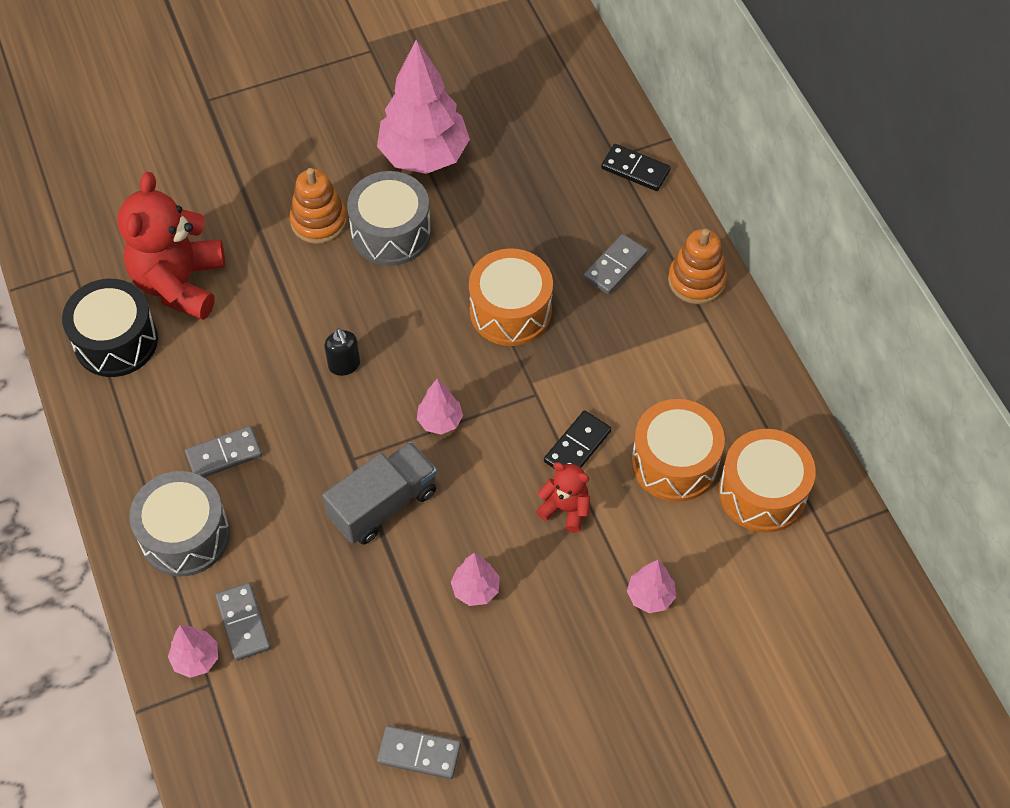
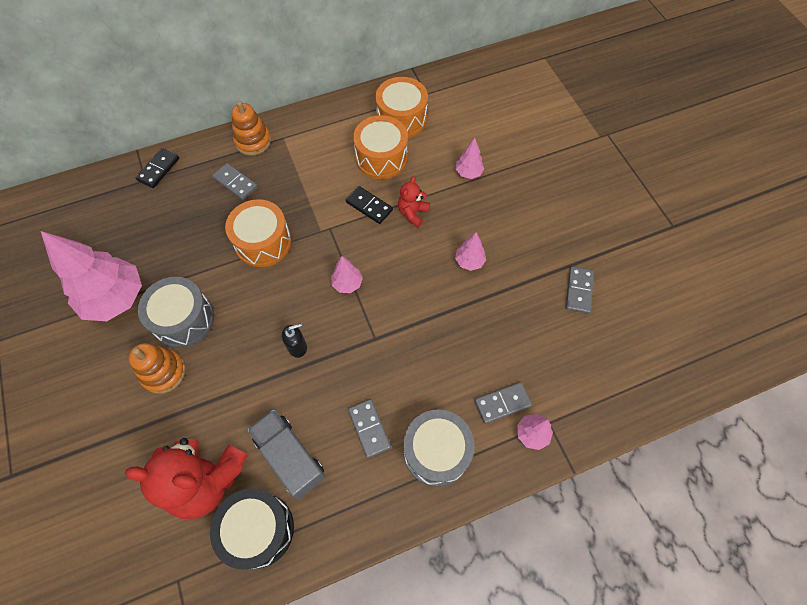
camera: 90 degrees left, 5 degrees up
grey truck [322,442,437,545] -> grey truck moved to [247,410,326,500]

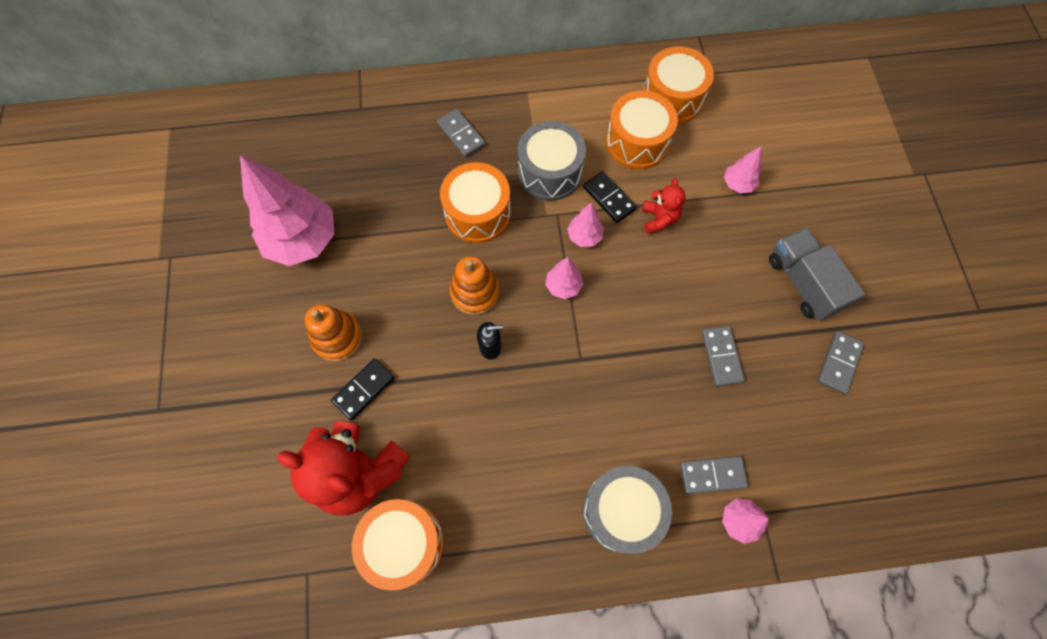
camera: 15 degrees right, 5 degrees up
black domino [136,148,179,188] -> black domino moved to [331,359,395,421]
grey drum [138,277,214,348] -> grey drum moved to [518,121,586,201]
black drum [210,488,294,570] -> orange drum [352,499,444,591]
orange stacking toy [232,101,271,156] -> orange stacking toy moved to [450,256,500,315]
grey truck [247,410,326,500] -> grey truck moved to [769,228,865,321]
grey domino [348,399,391,458] -> grey domino moved to [702,326,745,386]
red teddy bear [398,176,430,228] -> red teddy bear turned 135 degrees clockwise [642,178,686,234]
pink tree [455,232,486,271] -> pink tree moved to [567,202,604,247]

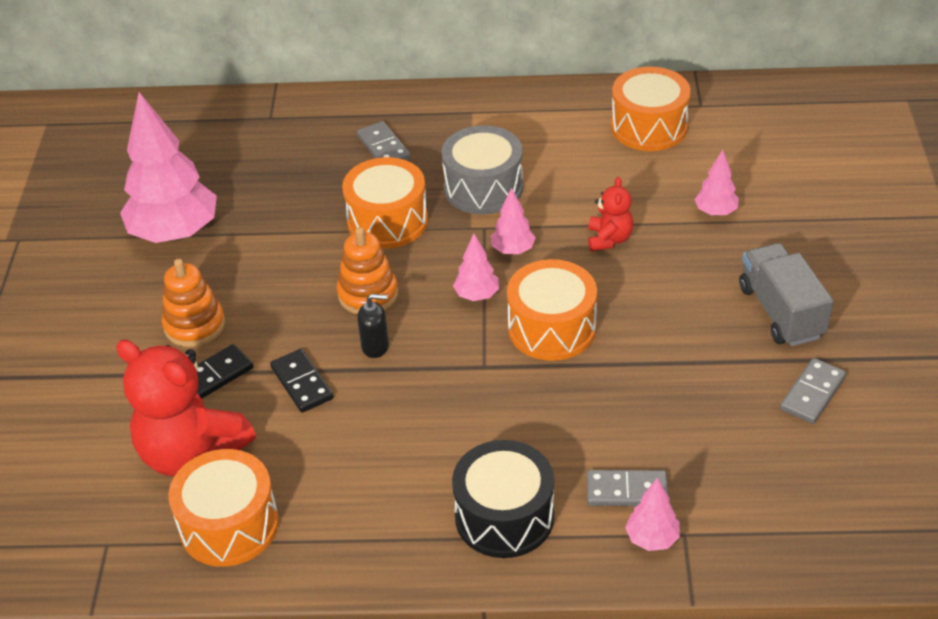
camera: 10 degrees right, 25 degrees down
black domino [583,171,637,223] -> black domino moved to [270,349,334,413]
grey drum [583,466,672,554] -> black drum [452,440,554,558]
orange drum [606,90,678,169] -> orange drum moved to [507,259,597,361]
grey domino [702,326,745,386] -> none

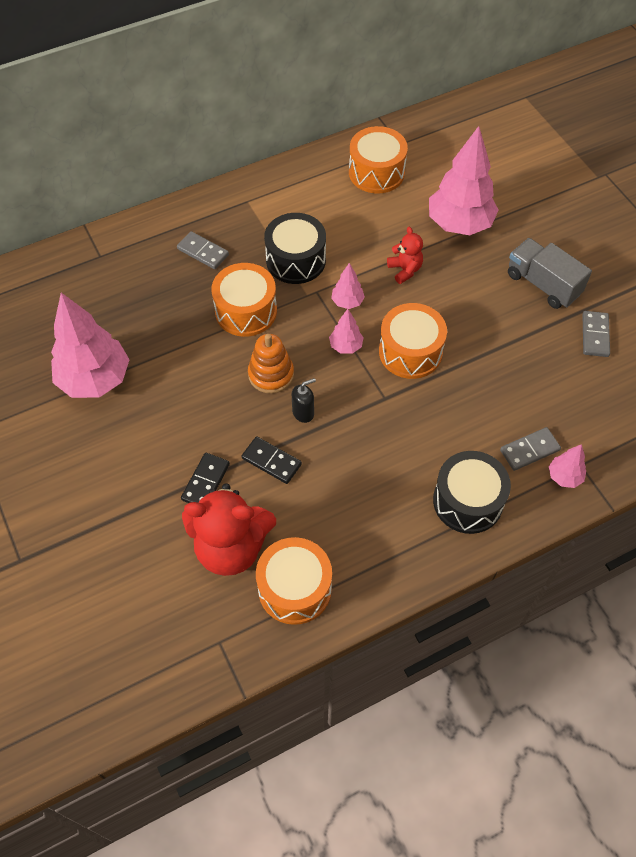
camera: 30 degrees left, 15 degrees up
orange stacking toy [162,259,225,347] -> none
grey drum [442,125,523,214] -> black drum [264,213,326,284]
pink tree [695,150,739,216] -> pink tree [429,126,499,235], size x2.19

